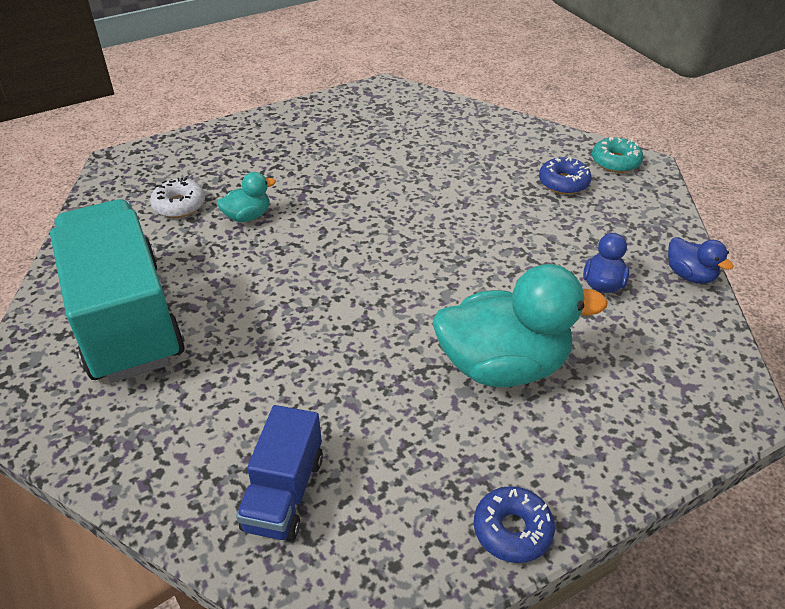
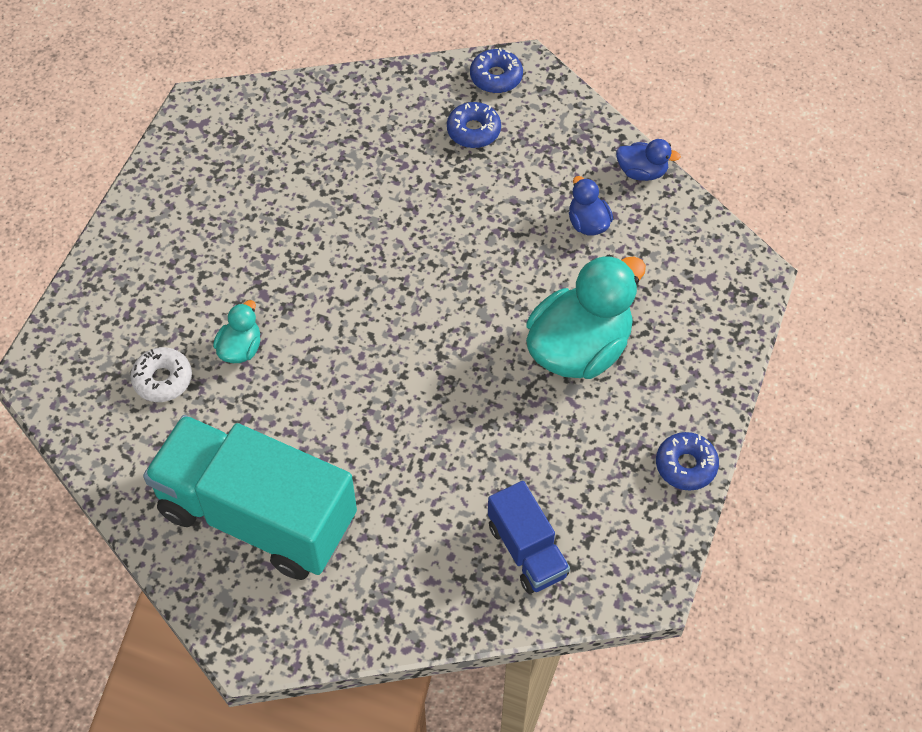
camera: 40 degrees left, 15 degrees up
turquoise donut [592,137,643,173] -> blue donut [470,48,523,93]

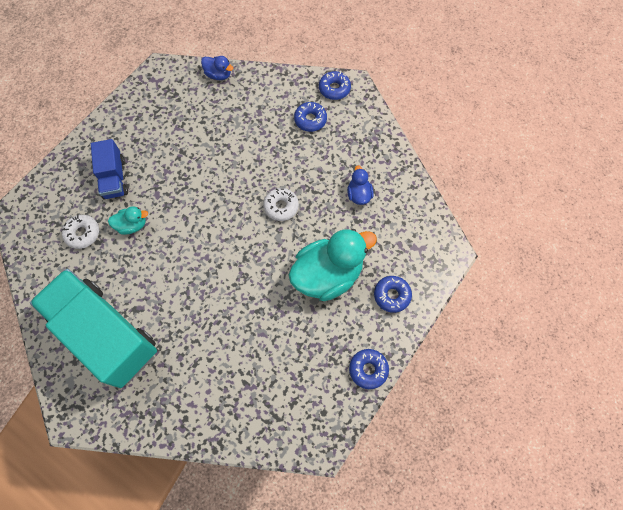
camera: 15 degrees right, 10 degrees up
turquoise duck [213,300,260,363] -> turquoise duck turned 45 degrees clockwise [108,207,148,235]
blue truck [488,481,570,594] -> blue truck moved to [91,139,128,199]
blue duck [616,139,681,181] -> blue duck moved to [201,56,233,80]
none -> white donut [263,188,299,221]
none -> blue donut [374,276,412,313]

